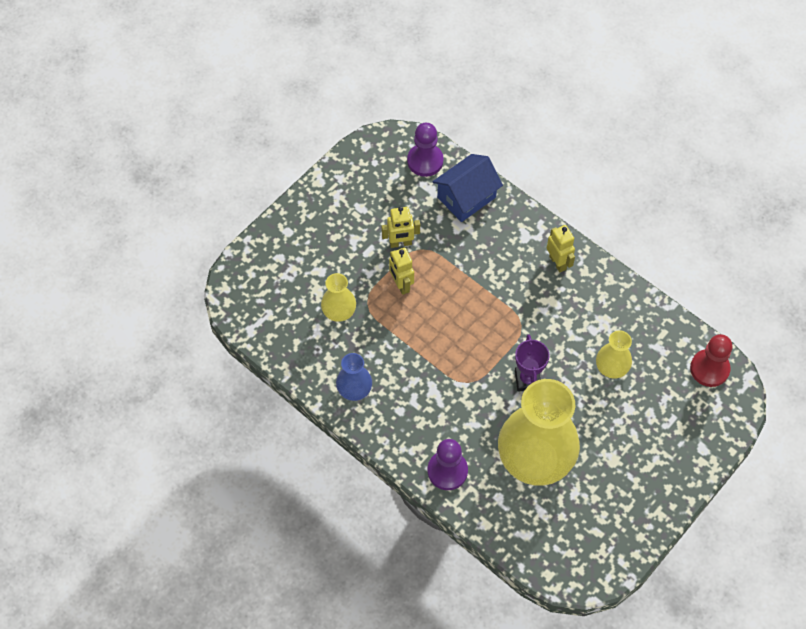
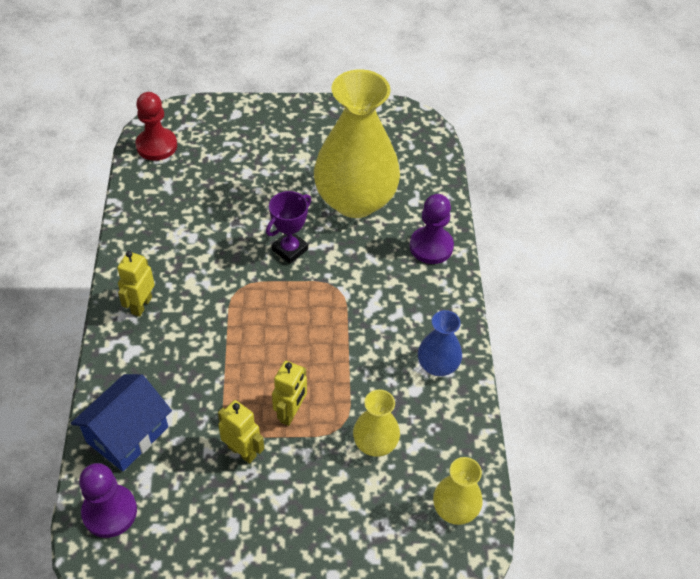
camera: 135 degrees left, 10 degrees down
blue house [432,154,503,222] -> blue house turned 60 degrees counterclockwise [71,374,172,472]
yellow vase [596,330,632,378] -> yellow vase moved to [433,457,483,525]

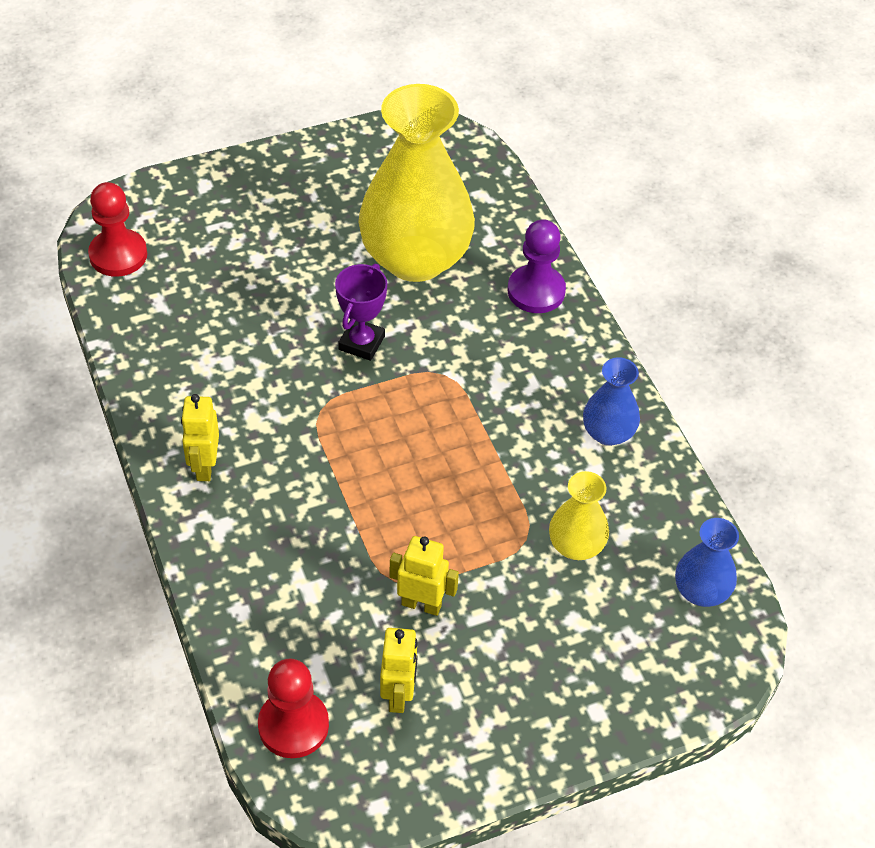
camera: 20 degrees left, 0 degrees up
blue house [71,374,172,472] -> none
purple pawn [79,463,137,538] -> red pawn [258,659,329,758]
yellow robot [272,361,307,426] -> yellow robot moved to [380,628,418,713]
yellow vase [433,457,483,525] -> blue vase [675,518,739,607]

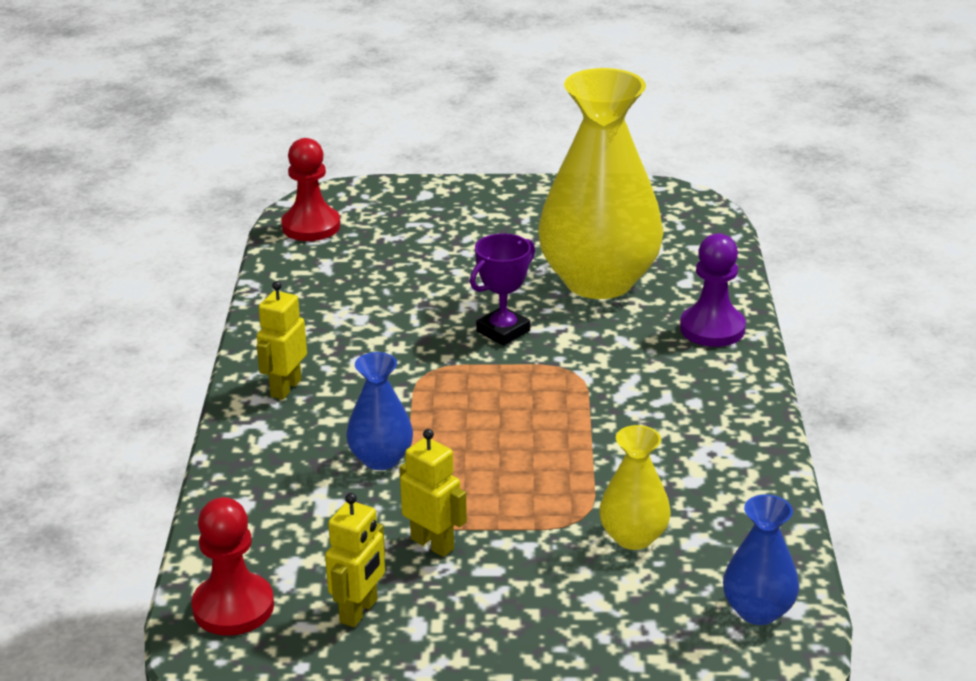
camera: 25 degrees right, 20 degrees down
blue vase [583,357,640,446] -> blue vase moved to [346,352,413,470]

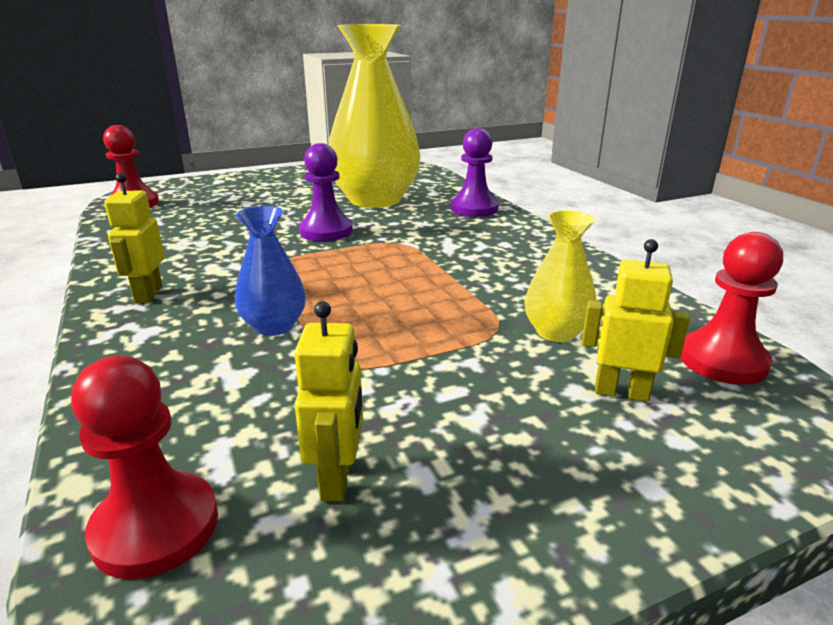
camera: 25 degrees left, 5 degrees down
yellow robot [399,429,467,557] -> yellow robot moved to [582,239,690,402]
purple trophy [470,233,535,346] -> purple pawn [299,143,353,241]
blue vase [723,494,799,625] -> red pawn [680,232,783,385]

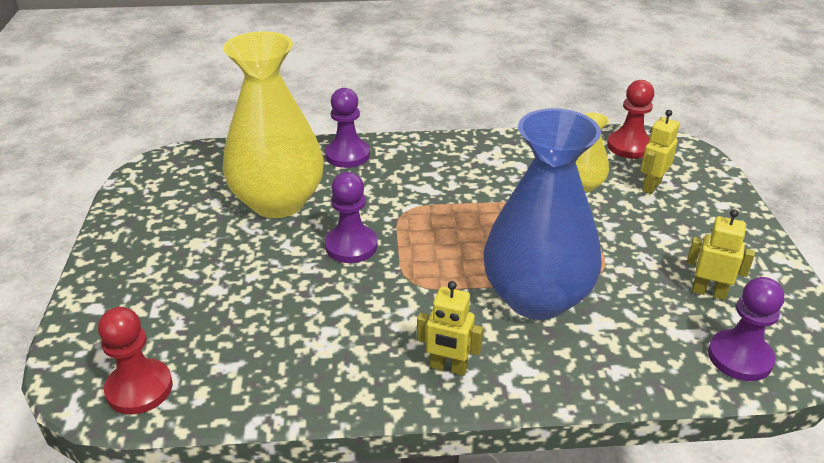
camera: 70 degrees left, 10 degrees up
red pawn [71,356,218,579] -> purple pawn [708,277,784,381]
blue vase [235,206,306,336] -> blue vase [484,108,602,320], size x2.17

